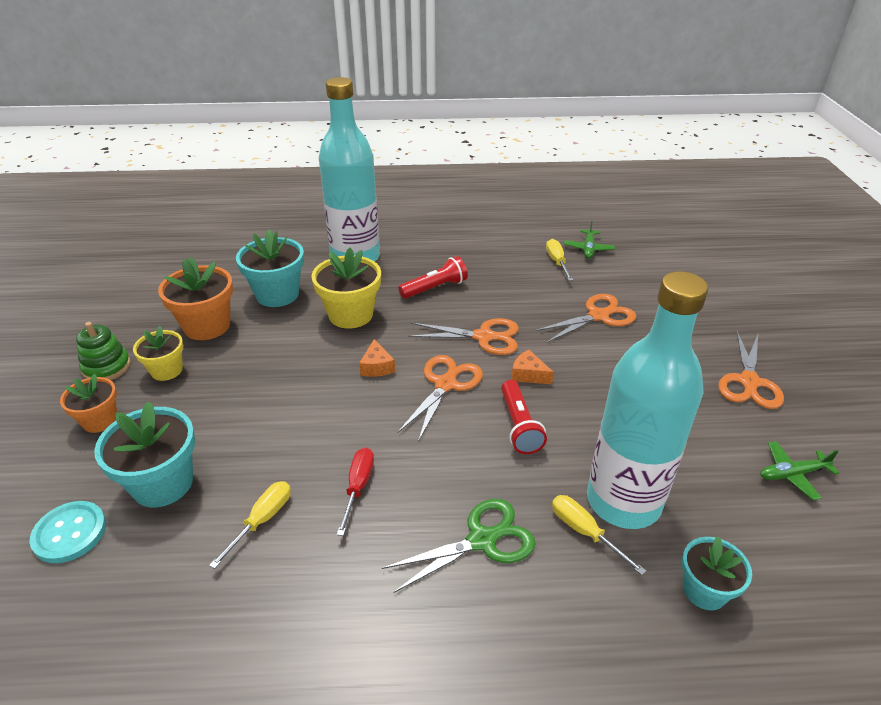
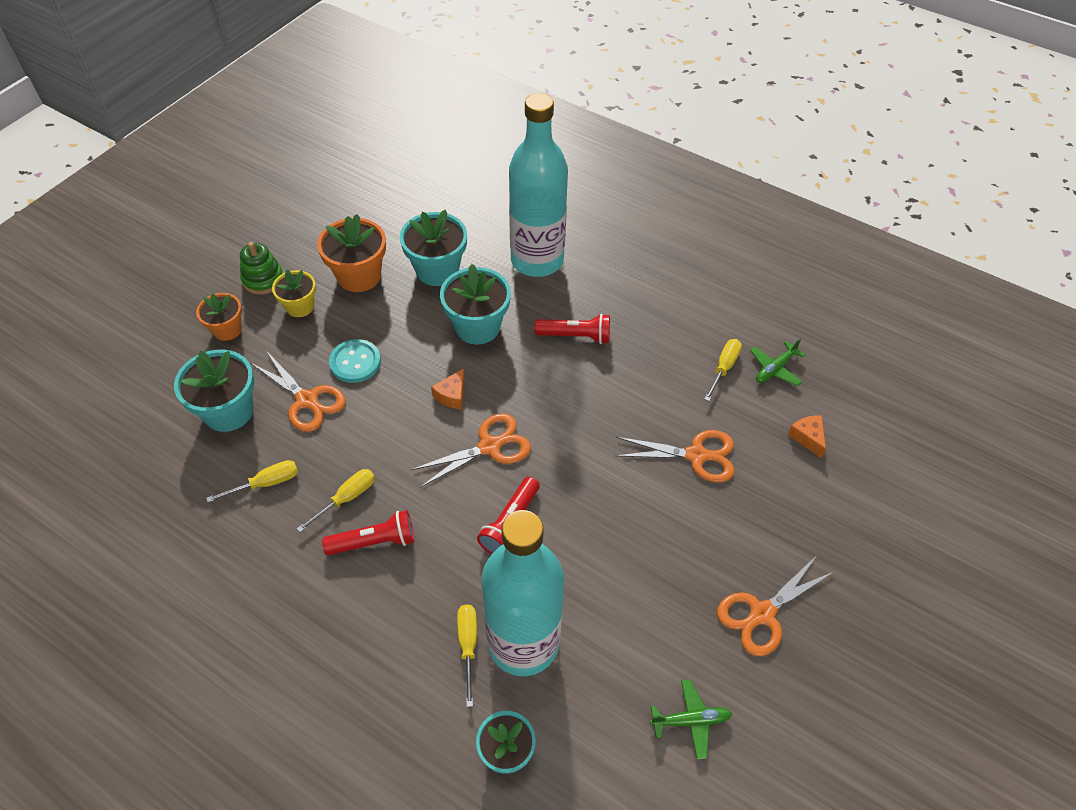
camera: 35 degrees right, 15 degrees up
turquoise button [29,501,106,563] -> turquoise button moved to [329,339,381,383]
yellow flower pot [311,247,381,329] -> turquoise flower pot [440,264,511,344]
red screwdriver [337,448,374,536] -> yellow screwdriver [297,469,375,532]
green scissors [382,499,536,593] -> none
orange scissors [408,318,519,355] -> orange scissors moved to [251,352,346,432]
orange cheese [511,350,554,384] -> orange cheese moved to [787,415,826,458]
green plane [760,441,839,500] -> green plane turned 150 degrees clockwise [650,679,732,759]
none -> red flashlight [322,510,414,555]

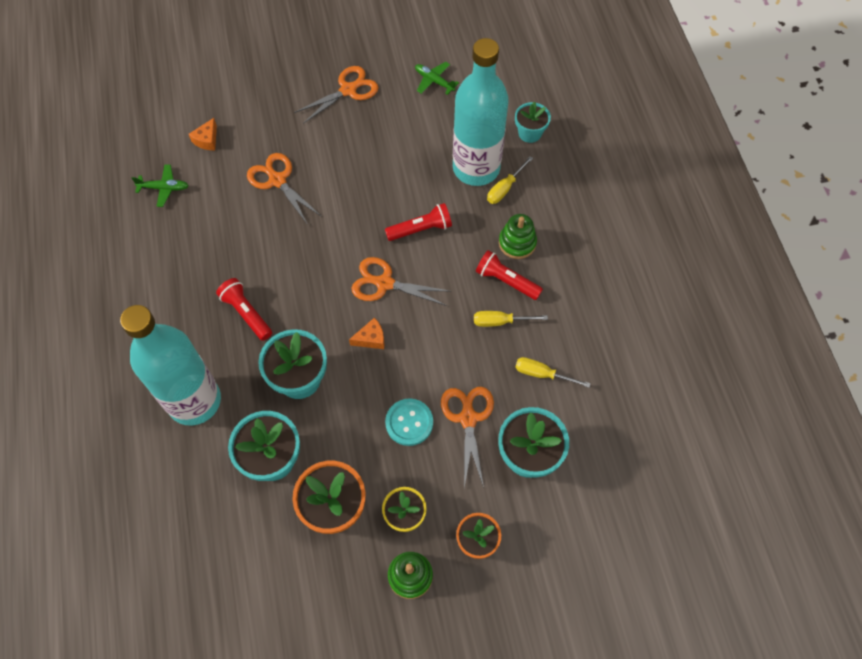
camera: 135 degrees left, 10 degrees up
yellow screwdriver [704,339,742,401] -> none
orange scissors [717,556,835,656] -> orange scissors turned 45 degrees counterclockwise [294,66,379,124]
none -> green stacking toy [499,214,537,259]

